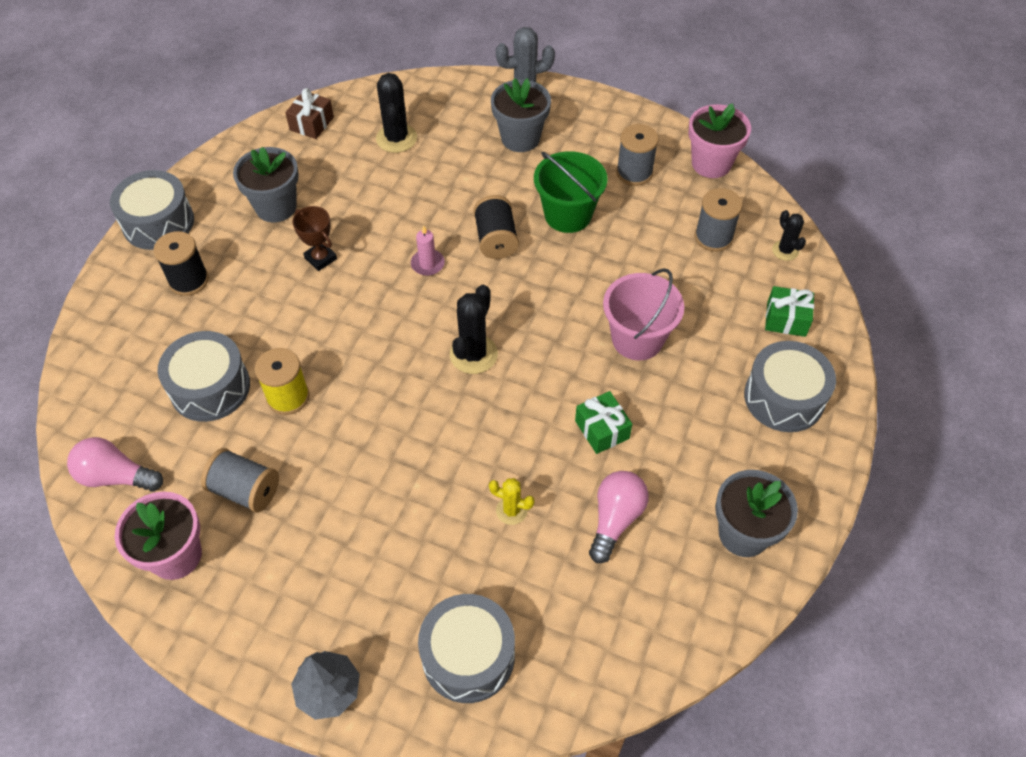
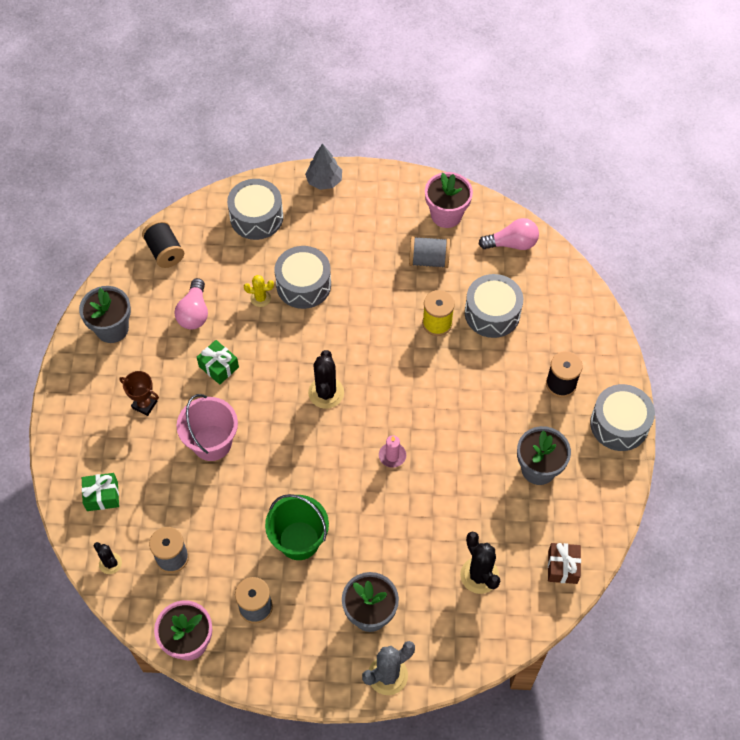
camera: 160 degrees right, 5 degrees up
brown trophy [292,206,337,271] -> brown trophy moved to [119,371,159,416]
black spool [473,195,519,259] -> black spool moved to [142,220,184,268]
grey drum [744,341,836,432] -> grey drum moved to [275,246,331,309]

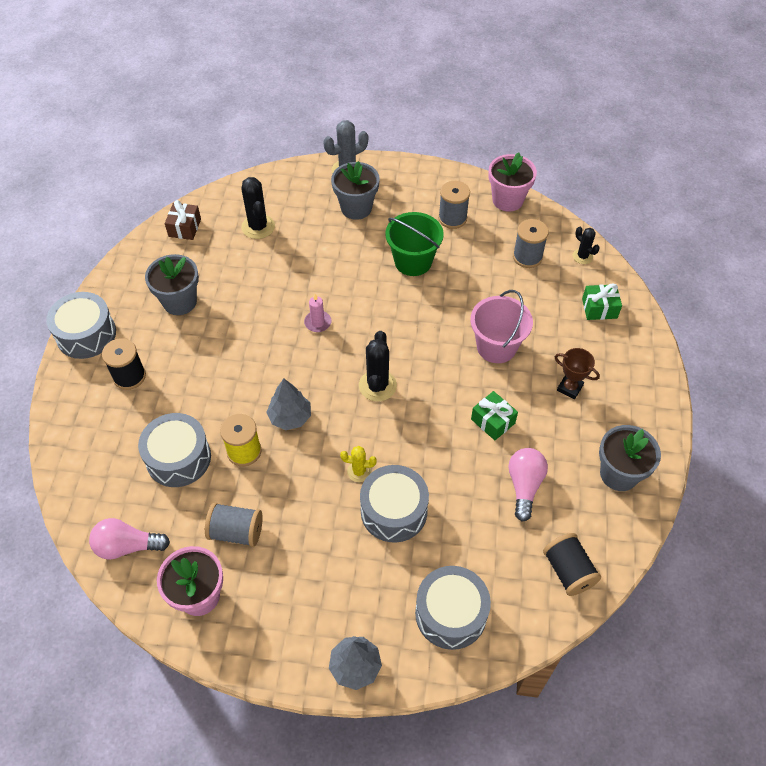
camera: 175 degrees left, 5 degrees down
yellow cactus [244,275,274,307] -> yellow cactus moved to [340,446,377,482]
none -> grey tree [266,378,311,430]

